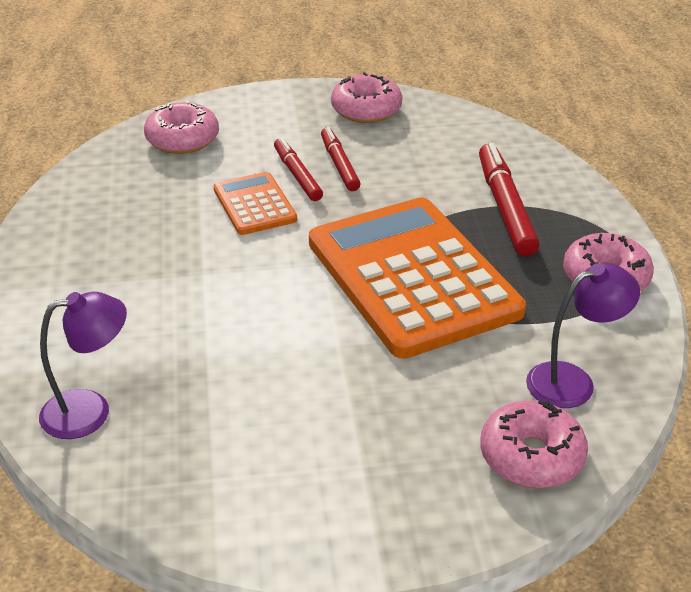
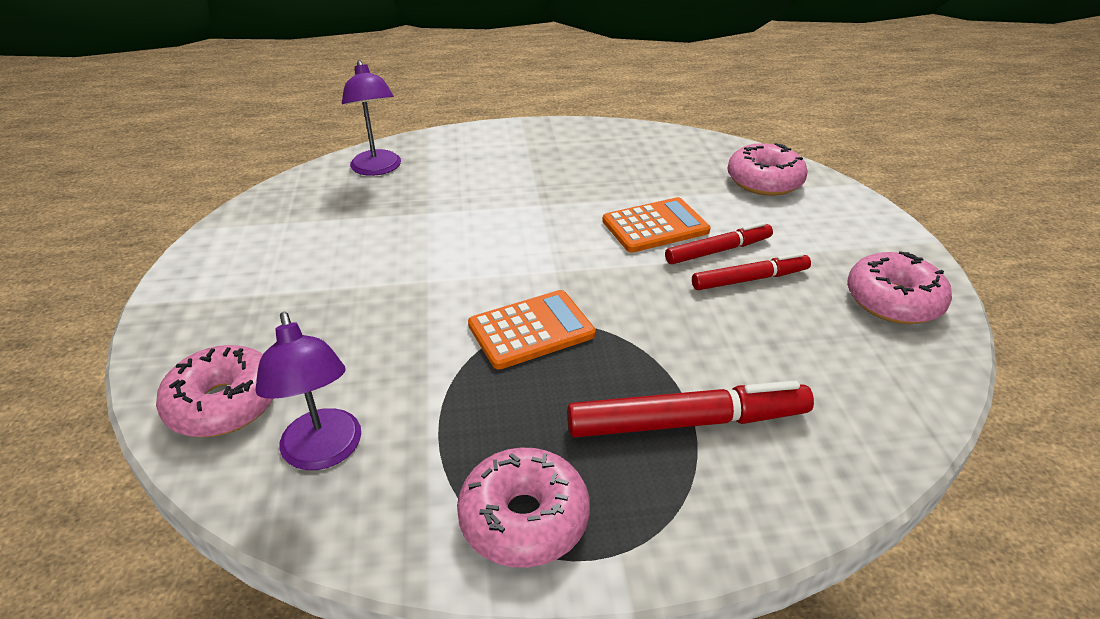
camera: 90 degrees right, 0 degrees up
orange calculator [309,197,526,359] -> orange calculator [468,290,596,370], size x0.47

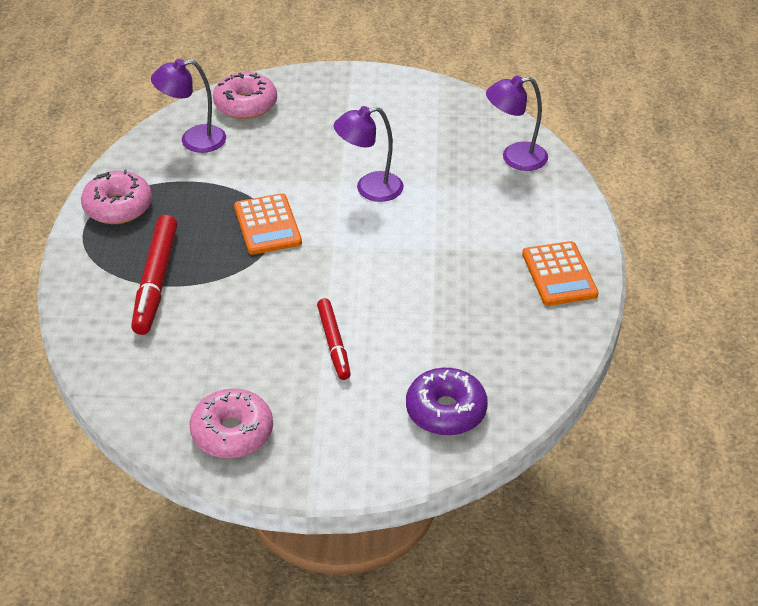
camera: 100 degrees right, 5 degrees up
orange calculator [602,197,710,253] -> orange calculator moved to [522,241,599,306]
red marker [692,252,811,290] -> none
pink donut [728,143,808,196] -> purple donut [406,368,488,436]
none -> purple lamp [334,106,404,202]

